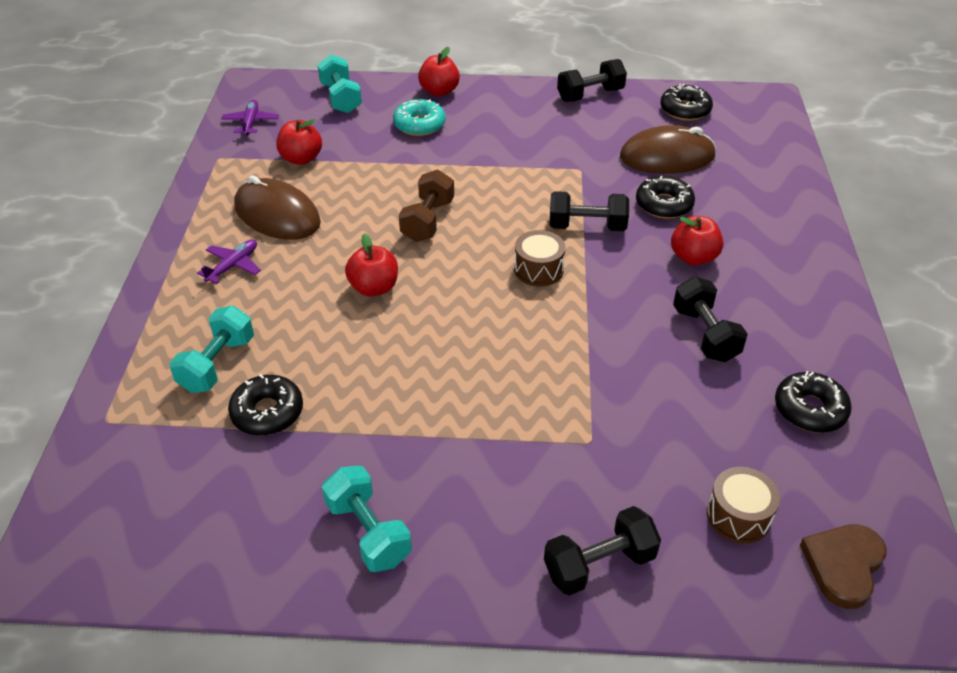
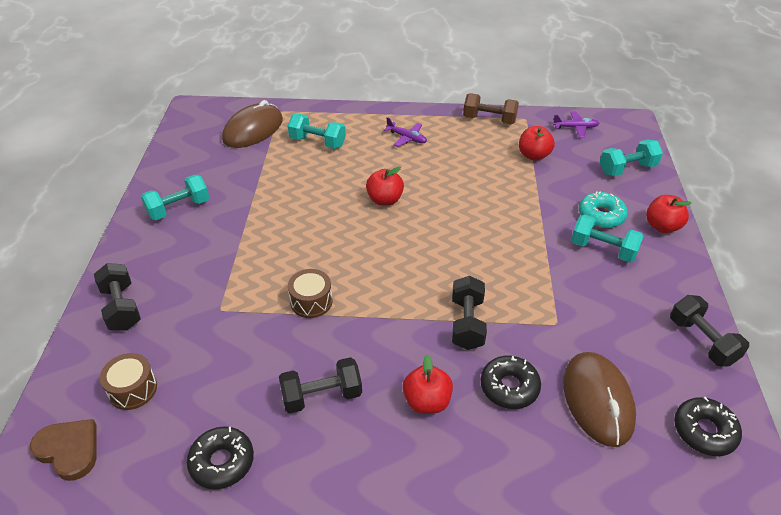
camera: 90 degrees right, 0 degrees up
black donut [228,374,303,436] -> none
brown mouse [234,175,321,240] -> brown mouse moved to [222,100,283,148]
brown dumbbell [399,169,454,242] -> brown dumbbell moved to [463,93,519,125]
brown drum [514,230,566,287] -> brown drum moved to [288,269,332,318]
none -> turquoise dumbbell [571,214,644,263]

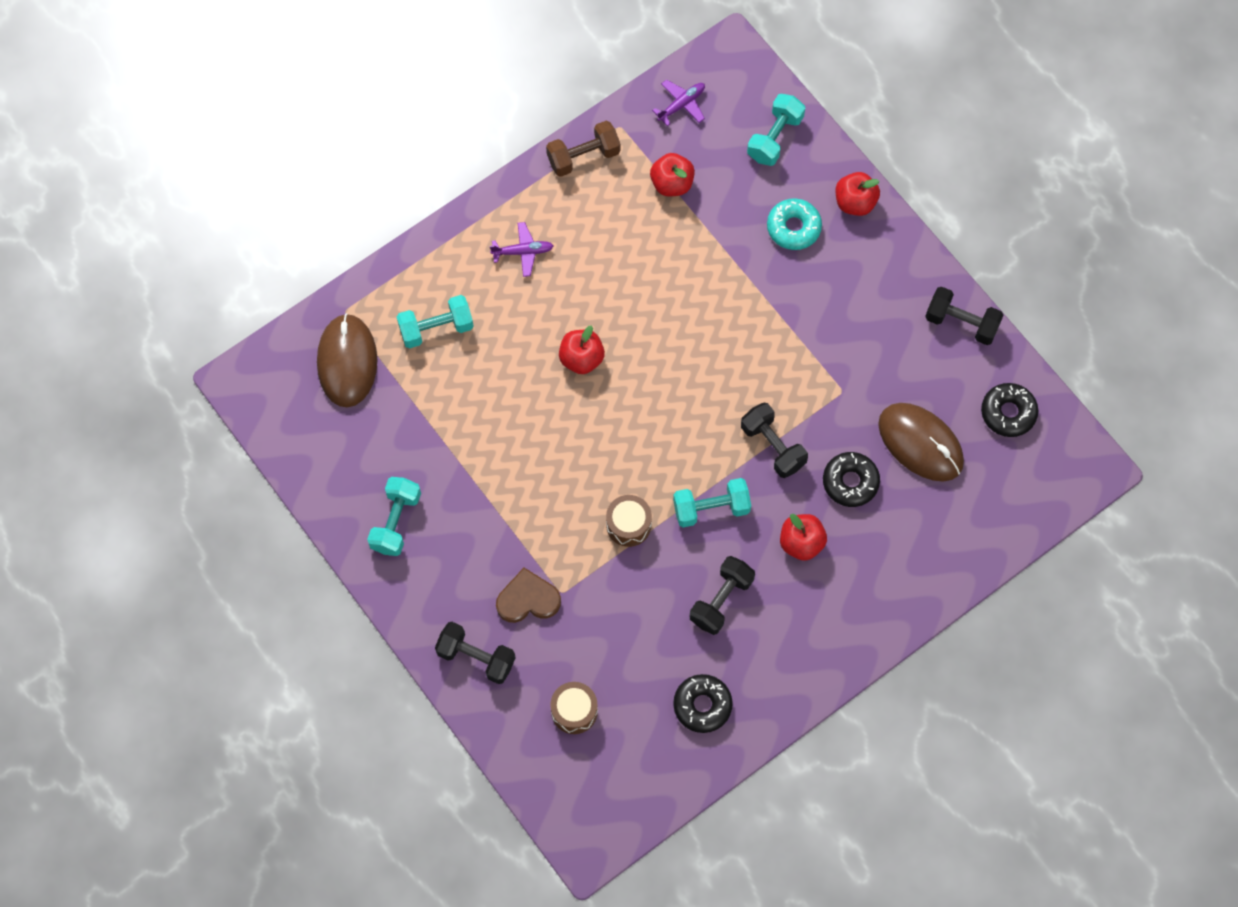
camera: 40 degrees left, 25 degrees up
brown heart [30,419,96,481] -> brown heart moved to [496,568,561,623]
turquoise dumbbell [571,214,644,263] -> turquoise dumbbell moved to [673,478,751,527]

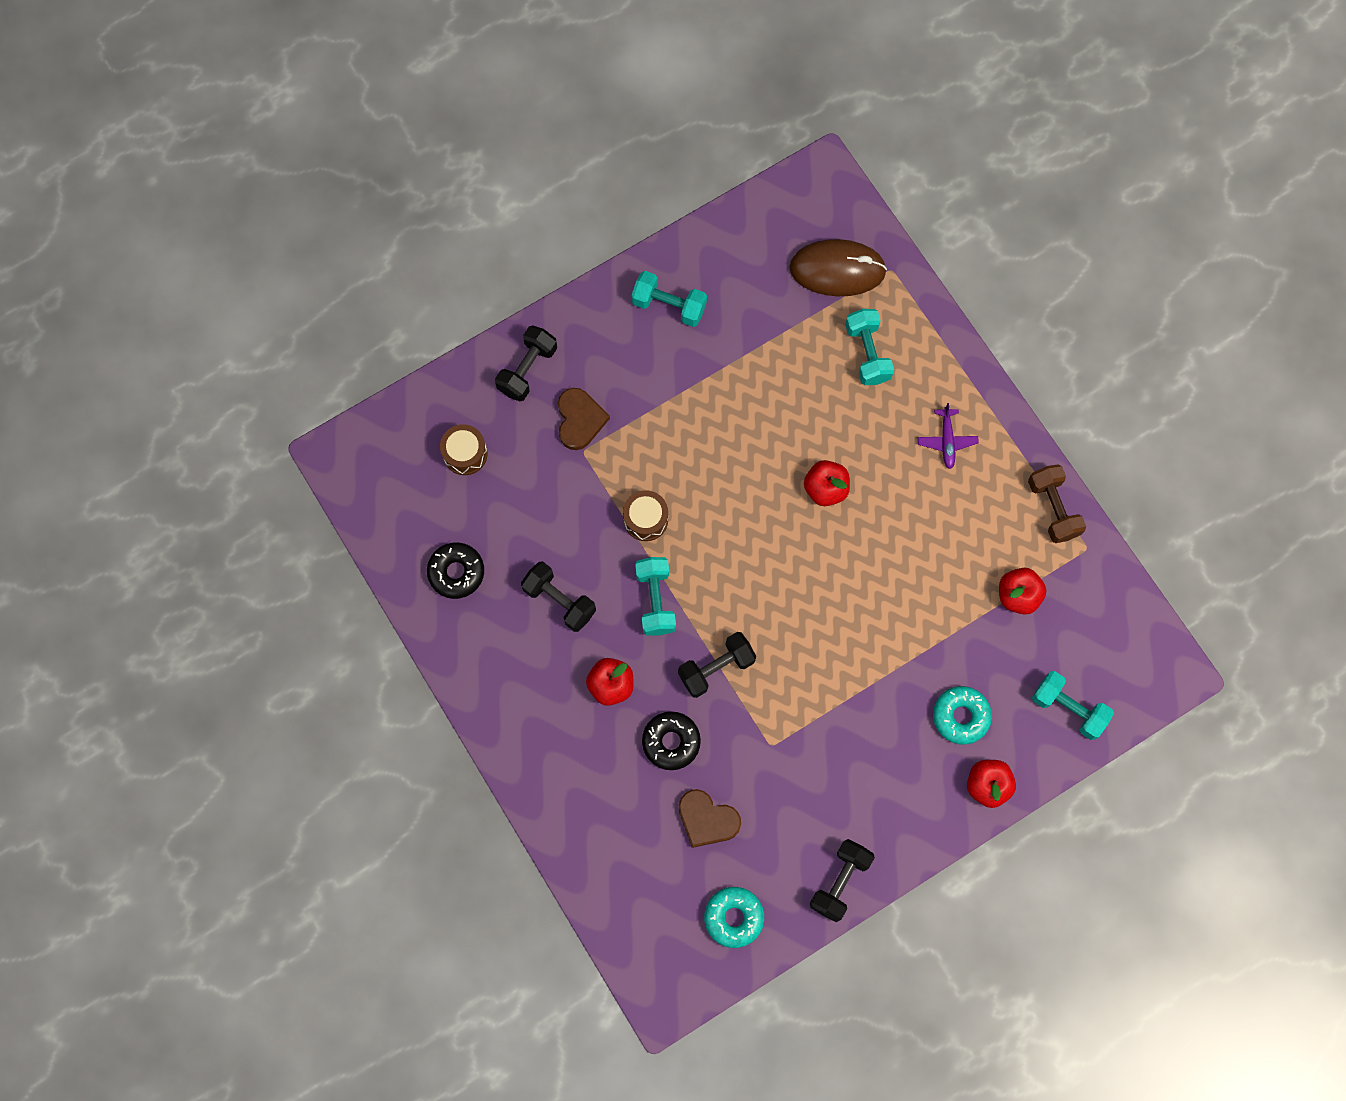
camera: 95 degrees right, 5 degrees up
purple plane [652,79,705,126] -> none
brown mouse [878,403,964,482] -> brown heart [679,789,741,848]
black donut [981,383,1038,437] -> turquoise donut [704,887,764,948]

